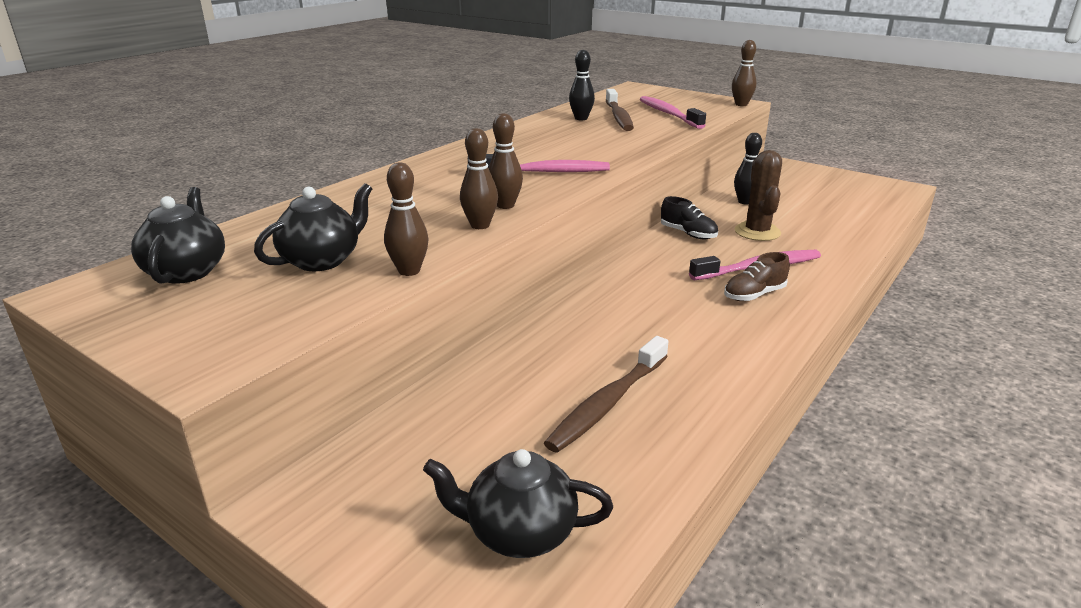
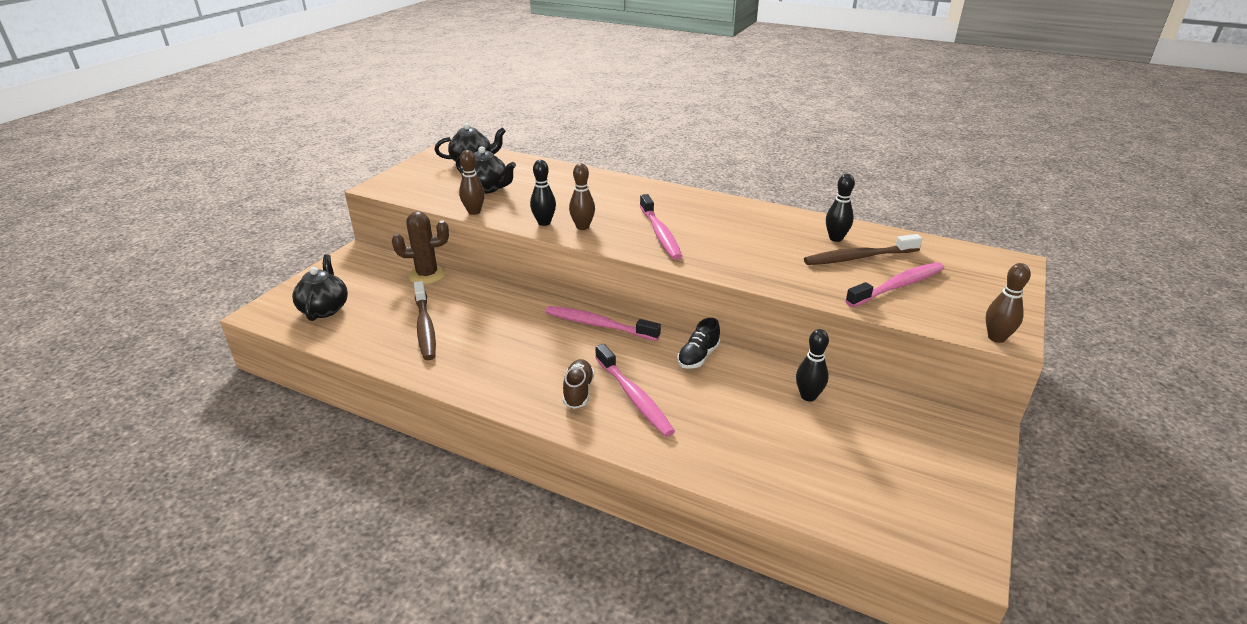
camera: 80 degrees right, 5 degrees up
brown bowling pin [460,128,498,229] -> black bowling pin [530,160,556,226]
brown toothbrush [544,336,668,453] -> brown toothbrush turned 135 degrees counterclockwise [414,281,436,360]
brown shoe [724,252,790,301] -> brown shoe turned 45 degrees clockwise [563,359,594,409]
brown cactus [734,150,782,241] -> brown cactus moved to [392,211,449,285]
none -> pink toothbrush [546,306,661,341]

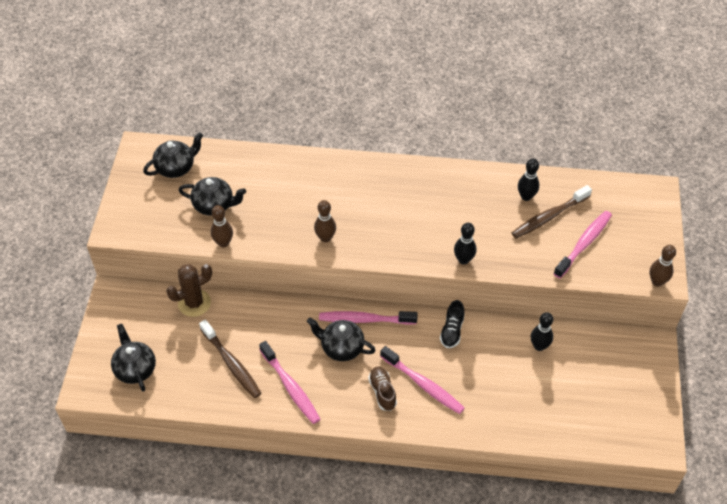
camera: 20 degrees left, 20 degrees up
black bowling pin [530,160,556,226] -> black bowling pin moved to [454,223,476,265]
pink toothbrush [640,194,682,260] -> pink toothbrush moved to [259,341,320,424]
none -> black teapot [307,317,376,361]

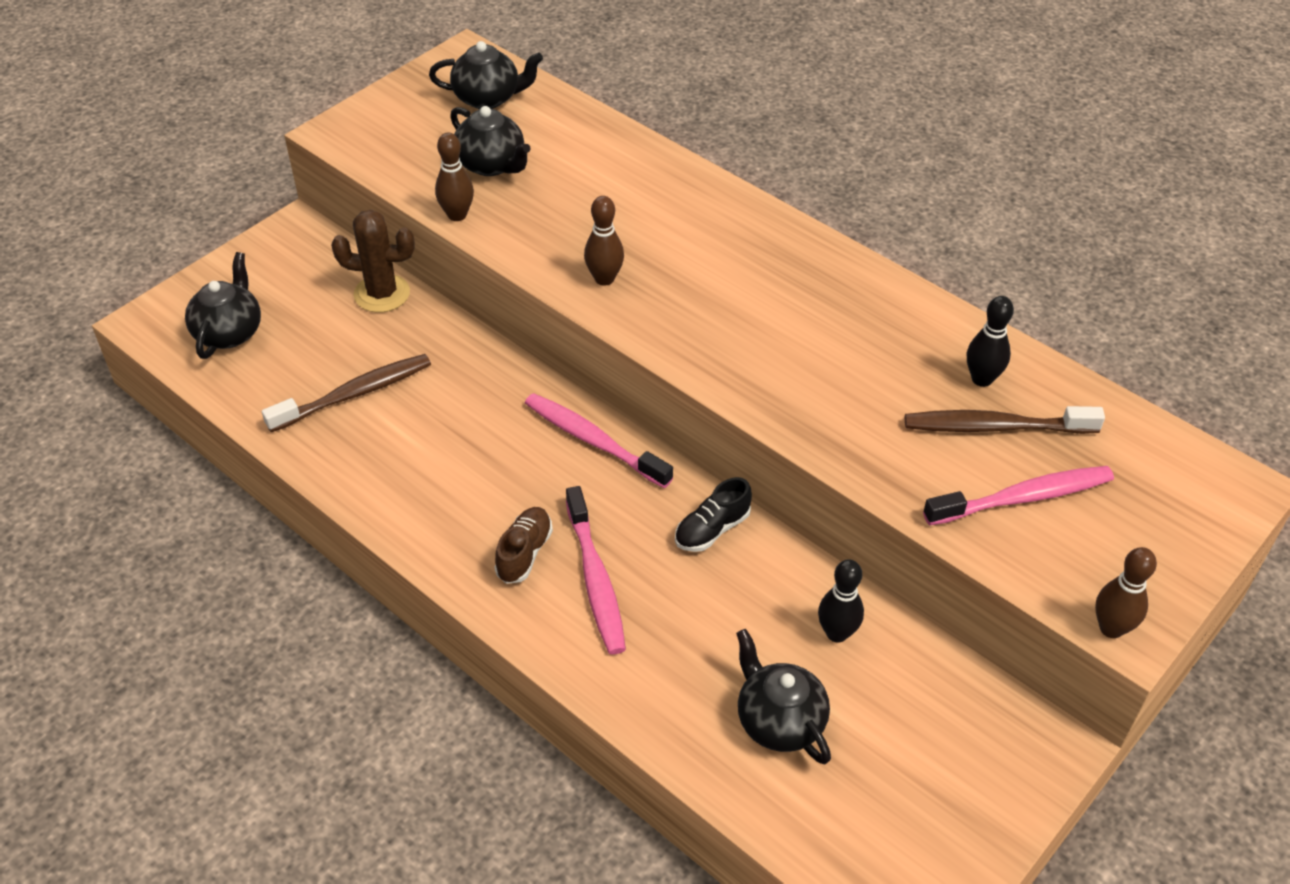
camera: 35 degrees right, 5 degrees down
brown toothbrush [199,320,262,398] -> brown toothbrush turned 120 degrees counterclockwise [262,354,431,432]
pink toothbrush [259,341,320,424] -> none
black teapot [307,317,376,361] -> black teapot moved to [736,629,831,764]
black bowling pin [454,223,476,265] -> none

